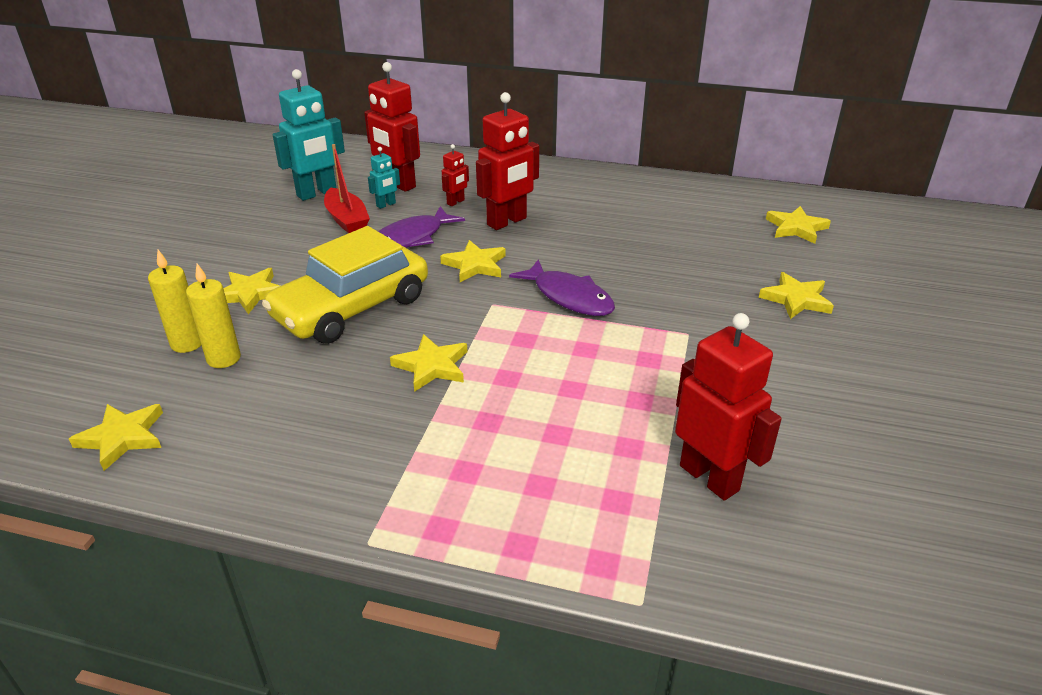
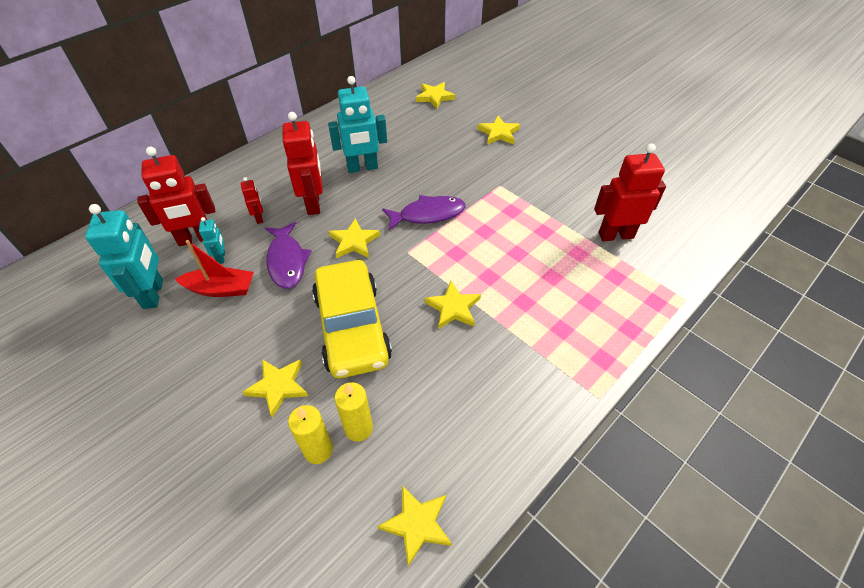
camera: 60 degrees left, 15 degrees up
none -> turquoise robot [328,76,387,173]

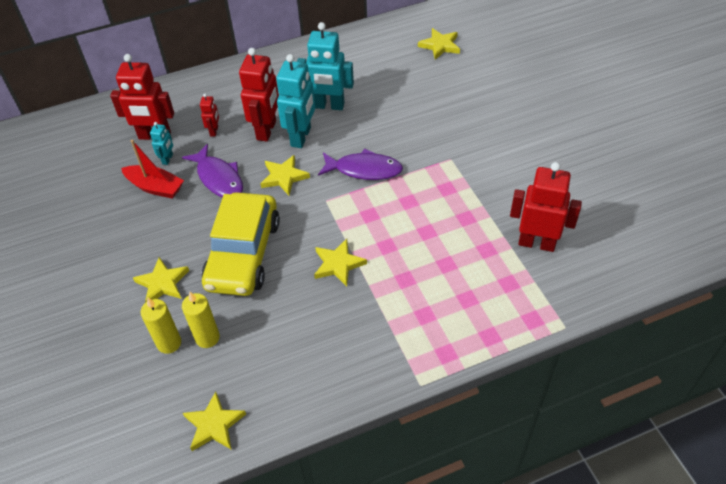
camera: 25 degrees right, 0 degrees up
turquoise robot [85,204,163,309] -> turquoise robot moved to [276,54,315,148]
purple fish [265,222,312,289] -> purple fish turned 45 degrees counterclockwise [182,144,243,198]
yellow star [478,116,520,144] -> none

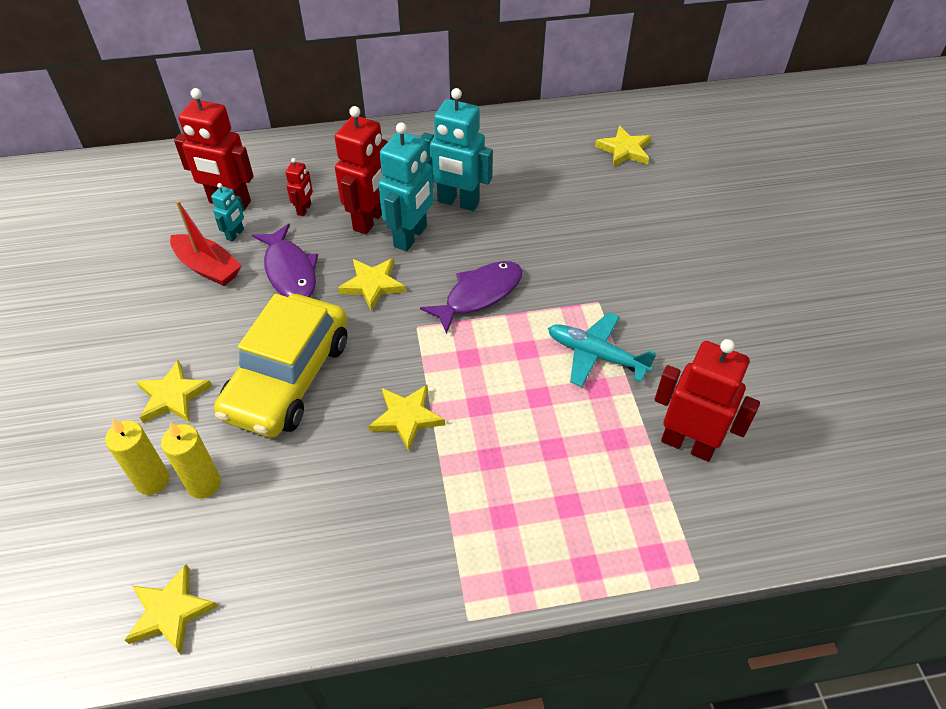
camera: 10 degrees right, 0 degrees up
purple fish [318,149,403,180] -> purple fish turned 60 degrees counterclockwise [420,261,522,334]
none -> turquoise plane [548,312,656,387]

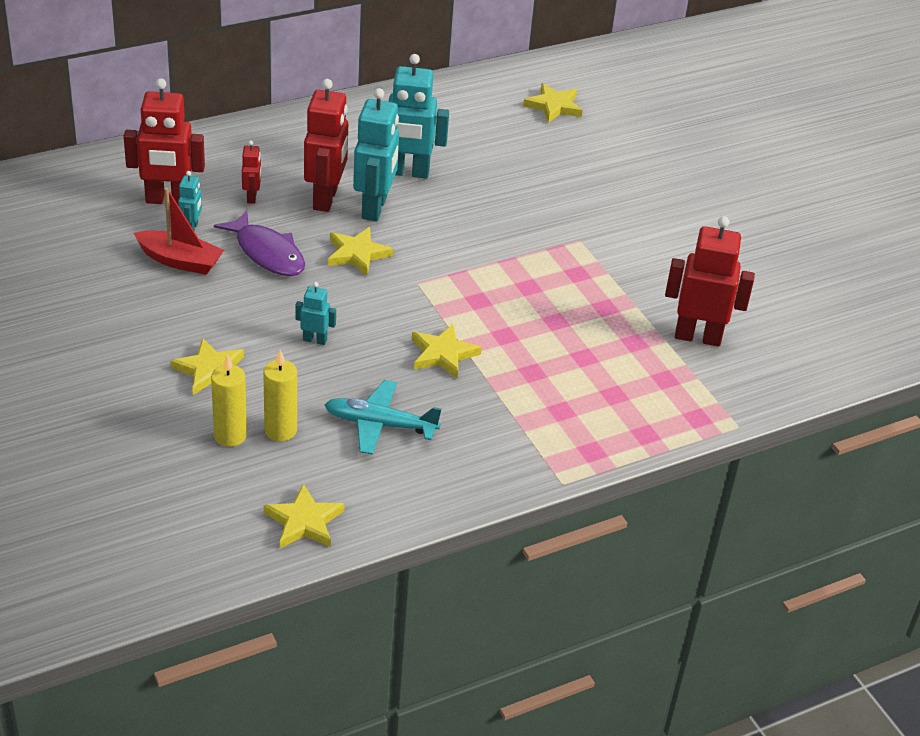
camera: 20 degrees left, 10 degrees down
yellow car [214,294,347,438] -> turquoise robot [296,282,336,345]
purple fish [420,261,522,334] -> none
turquoise plane [548,312,656,387] -> turquoise plane moved to [325,380,441,455]

